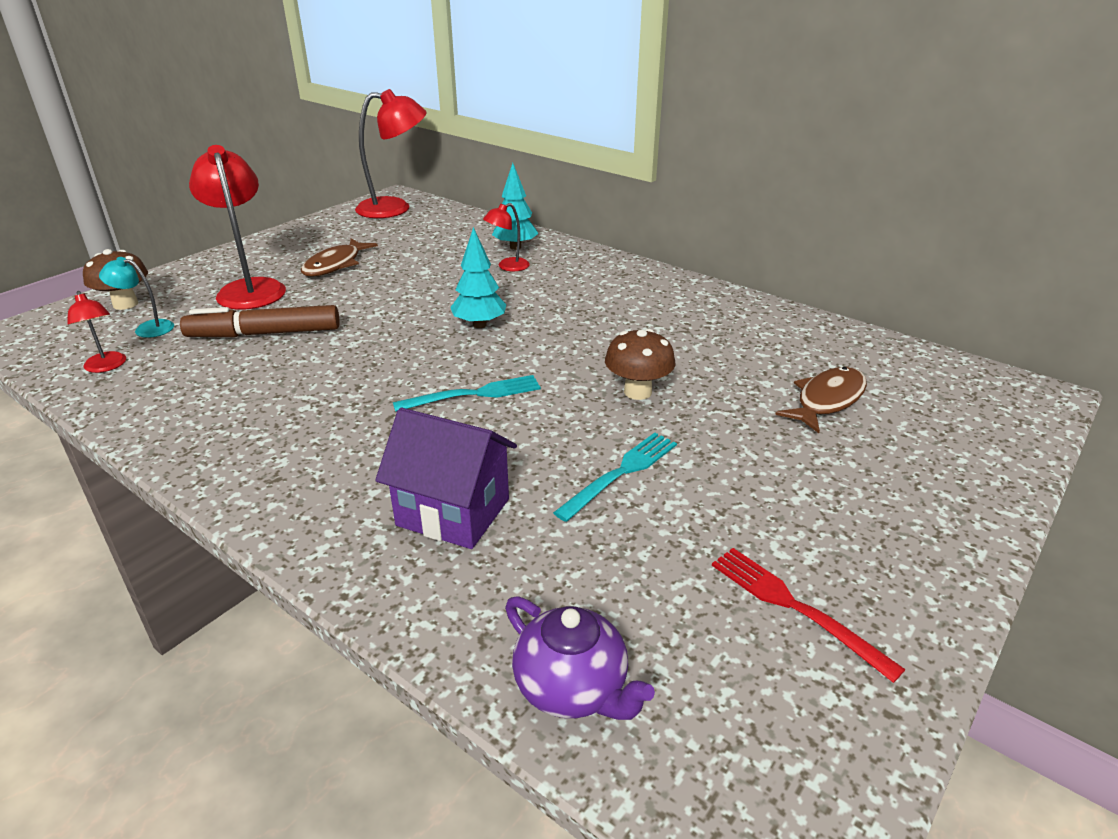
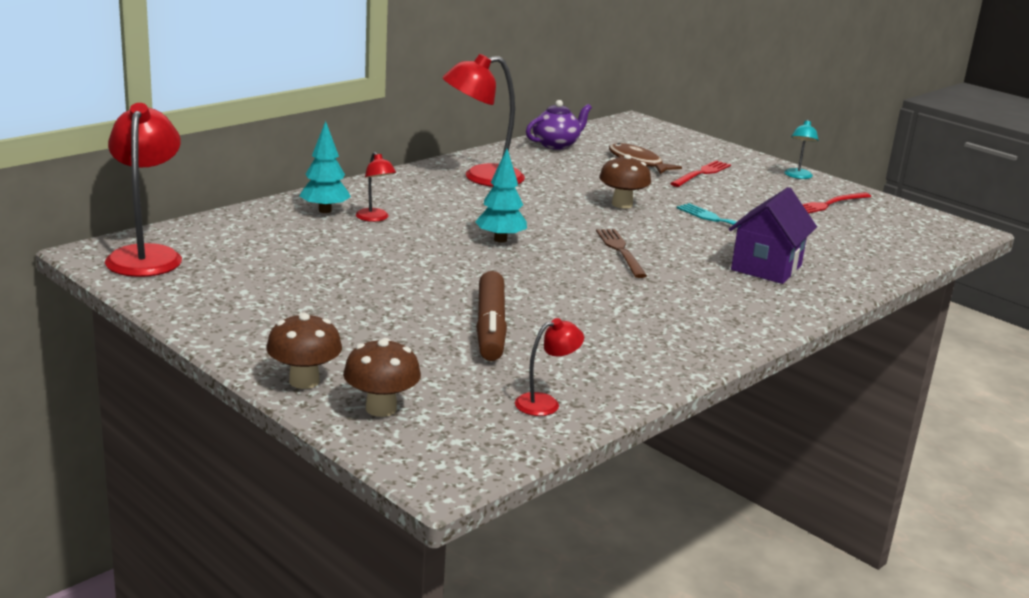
camera: 85 degrees left, 10 degrees down
turquoise lamp [99,257,174,338] -> turquoise lamp moved to [784,119,818,179]
red lamp [189,145,286,310] -> red lamp moved to [442,54,525,187]
brown fish [301,238,378,276] -> none
turquoise fork [393,375,541,412] -> brown fork [596,229,647,278]
purple teapot [505,596,655,720] -> purple teapot moved to [526,100,592,150]
none -> brown mushroom [266,312,342,389]
none -> red fork [670,160,731,187]

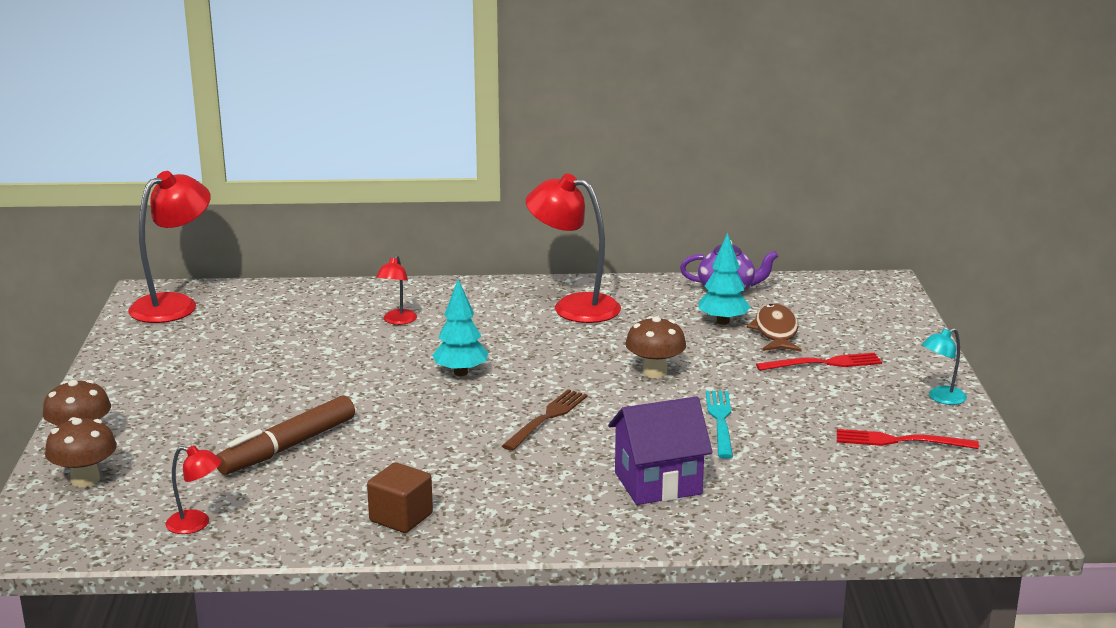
camera: 45 degrees right, 0 degrees up
turquoise tree [299,121,351,213] -> turquoise tree moved to [699,233,750,325]
none -> brown cube [367,462,433,533]

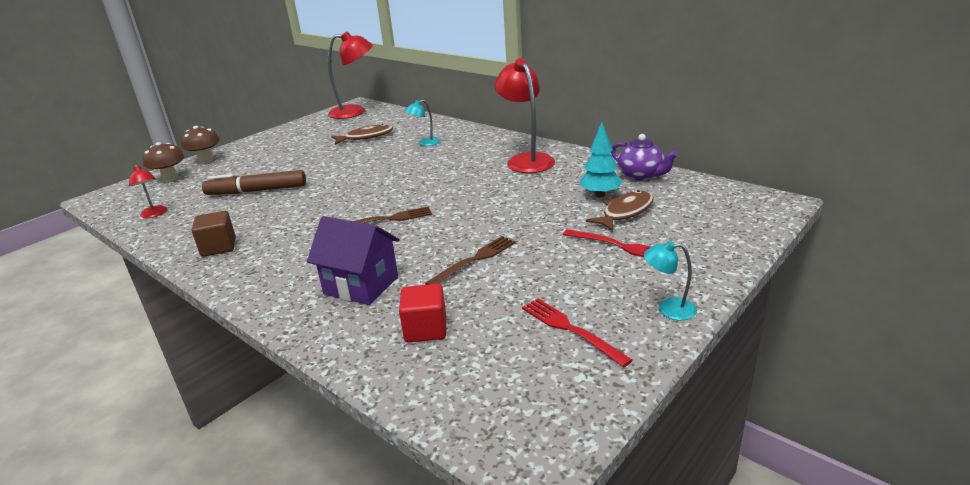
camera: 45 degrees right, 5 degrees up
red lamp [376,255,417,325] -> turquoise lamp [405,100,440,146]
turquoise tree [432,279,488,376] -> none
brown mushroom [626,316,686,378] -> none
turquoise fork [706,391,733,459] -> brown fork [425,236,516,285]
none -> brown fish [331,124,393,145]
none -> red cube [399,284,446,342]

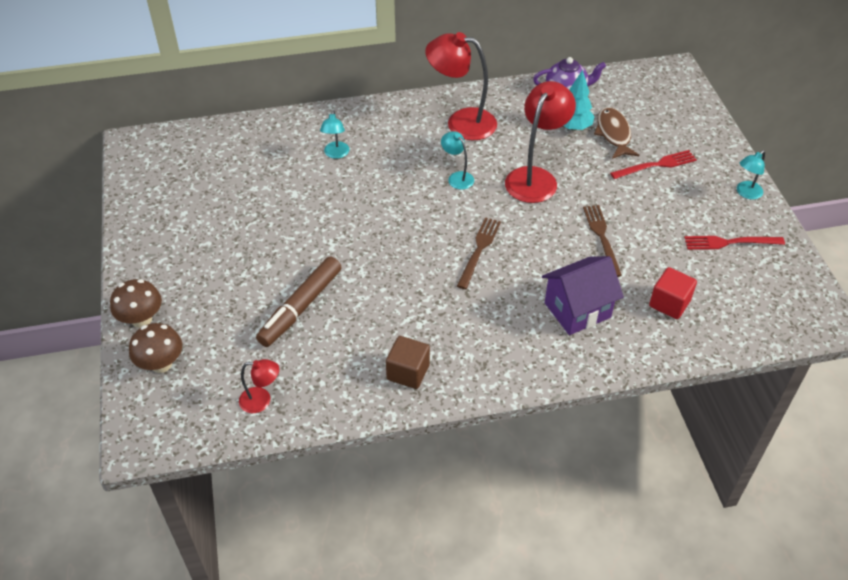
camera: 55 degrees left, 20 degrees up
red lamp [328,32,373,119] -> red lamp moved to [505,81,576,203]
brown fish [331,124,393,145] -> none
none -> turquoise lamp [441,131,474,190]

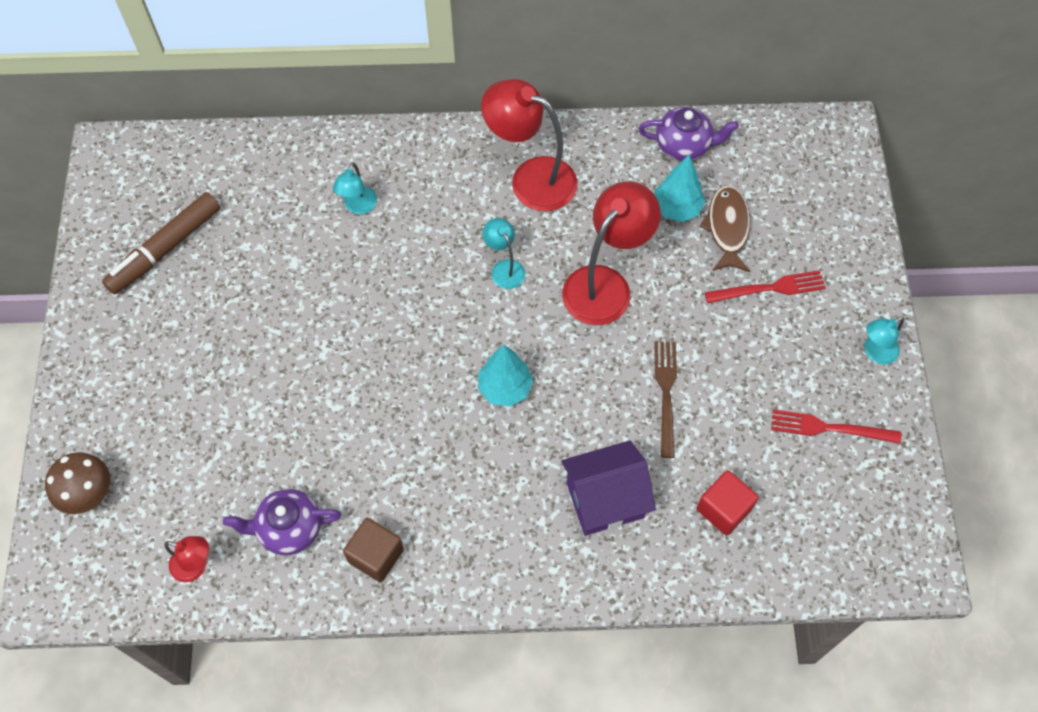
camera: 10 degrees right, 15 degrees up
brown mushroom [110,279,162,328] -> none
brown marker [256,257,341,347] -> brown marker moved to [102,192,220,295]
brown fork [457,217,501,289] -> turquoise tree [478,345,533,407]
none -> purple teapot [223,489,341,555]

